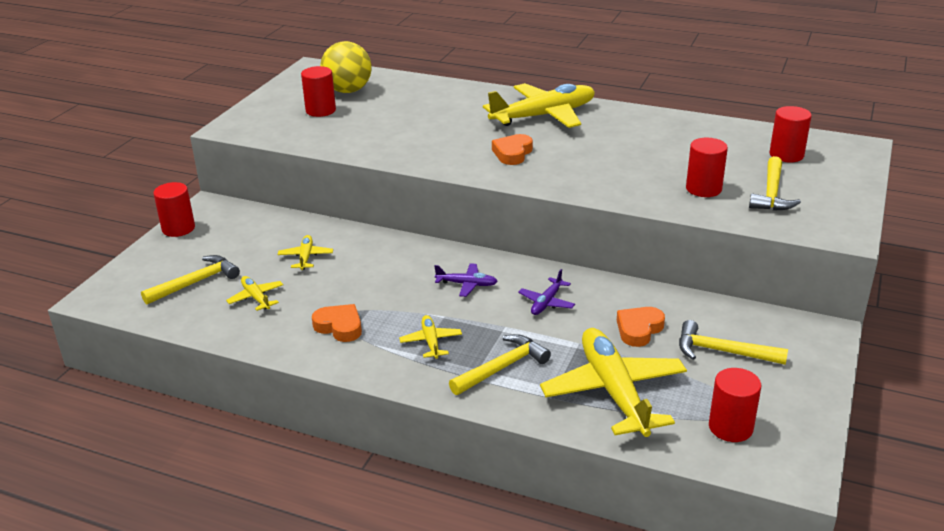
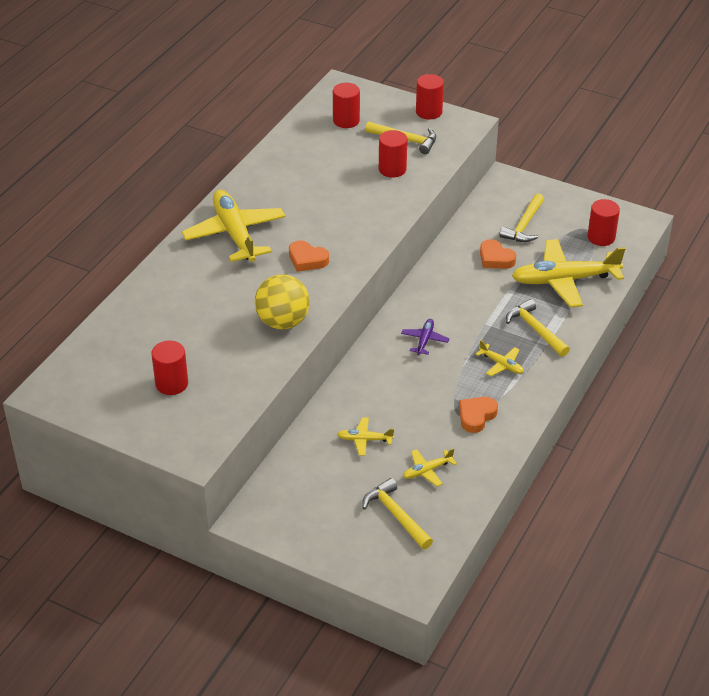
camera: 85 degrees left, 10 degrees up
red cylinder [153,182,195,237] -> red cylinder moved to [416,74,444,119]
yellow ball [320,41,372,93] -> yellow ball moved to [255,274,310,329]
yellow plane [399,315,462,359] -> yellow plane turned 135 degrees counterclockwise [476,340,524,376]
purple plane [518,269,575,315] -> none

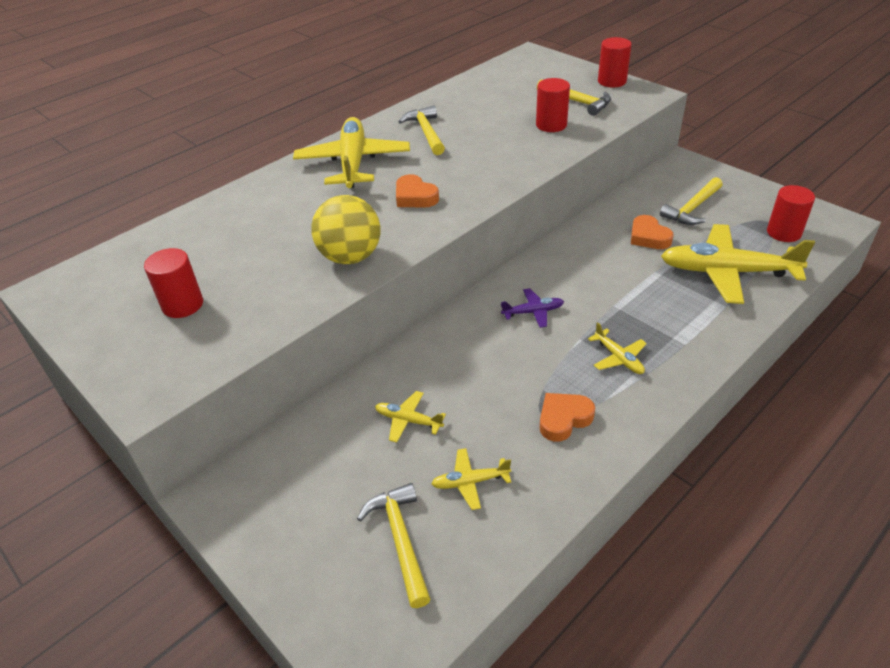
camera: 20 degrees right, 0 degrees up
red cylinder [333,83,360,128] -> none
purple plane [401,319,449,355] -> purple plane turned 45 degrees clockwise [501,288,564,328]
yellow hammer [506,299,570,357] -> yellow hammer moved to [399,106,445,155]

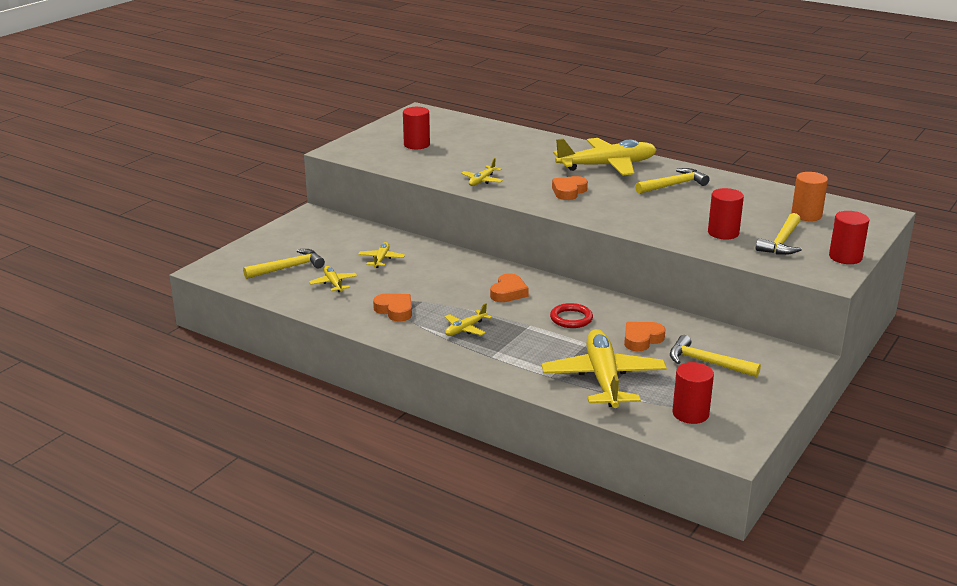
camera: 75 degrees right, 15 degrees down
yellow ball [311,195,380,264] -> yellow plane [461,158,503,186]
purple plane [501,288,564,328] -> orange heart [490,273,529,302]
none -> red ring [550,303,593,328]
none -> orange cylinder [791,172,828,221]

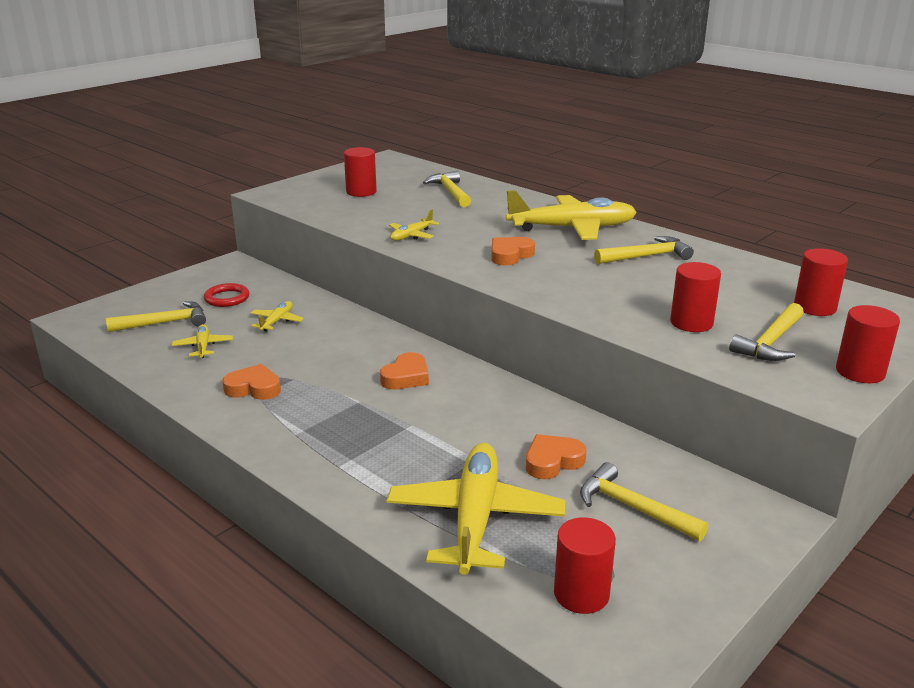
camera: 10 degrees right, 0 degrees up
orange heart [373,294,412,322] -> orange heart turned 45 degrees counterclockwise [222,364,281,400]
yellow plane [445,303,492,336] -> none
red ring [550,303,593,328] -> red ring moved to [204,283,249,307]
orange cylinder [791,172,828,221] -> red cylinder [794,248,848,316]
none -> yellow hammer [423,171,471,207]

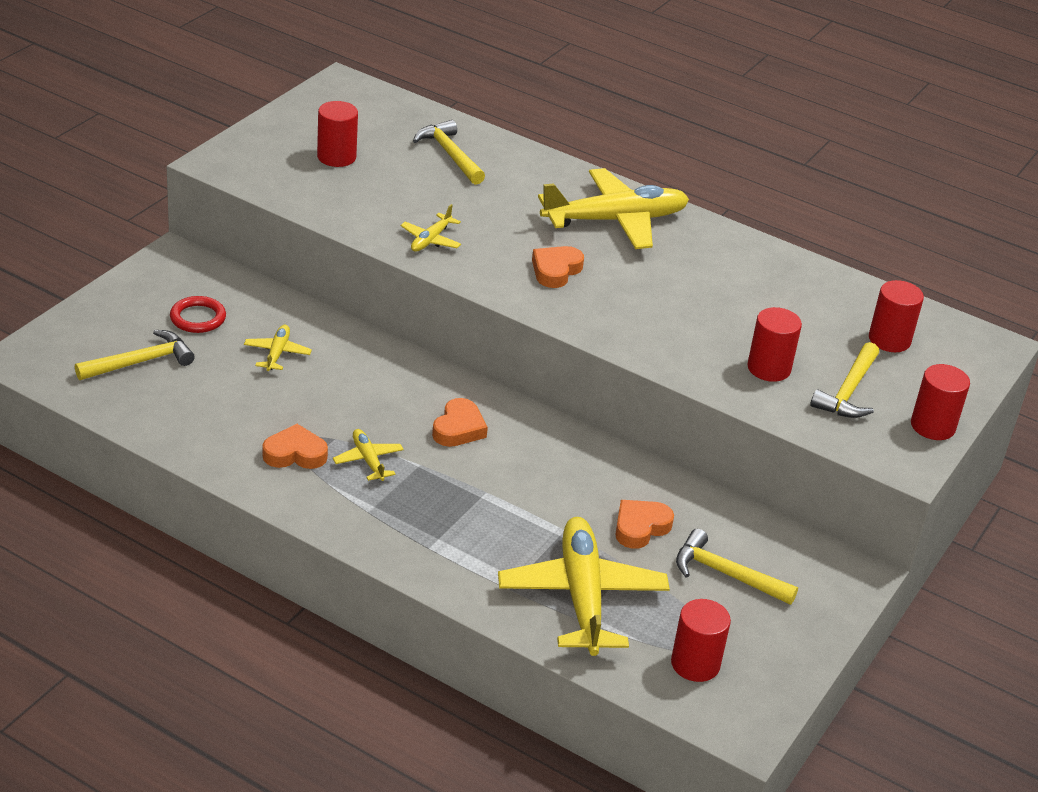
camera: 15 degrees left, 10 degrees up
yellow plane [172,324,233,358] -> yellow plane moved to [333,429,404,481]
yellow hammer [594,236,694,264] -> none

